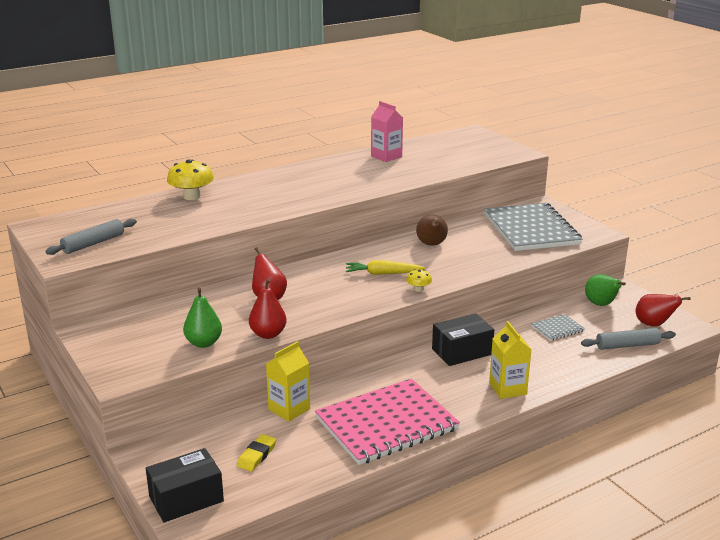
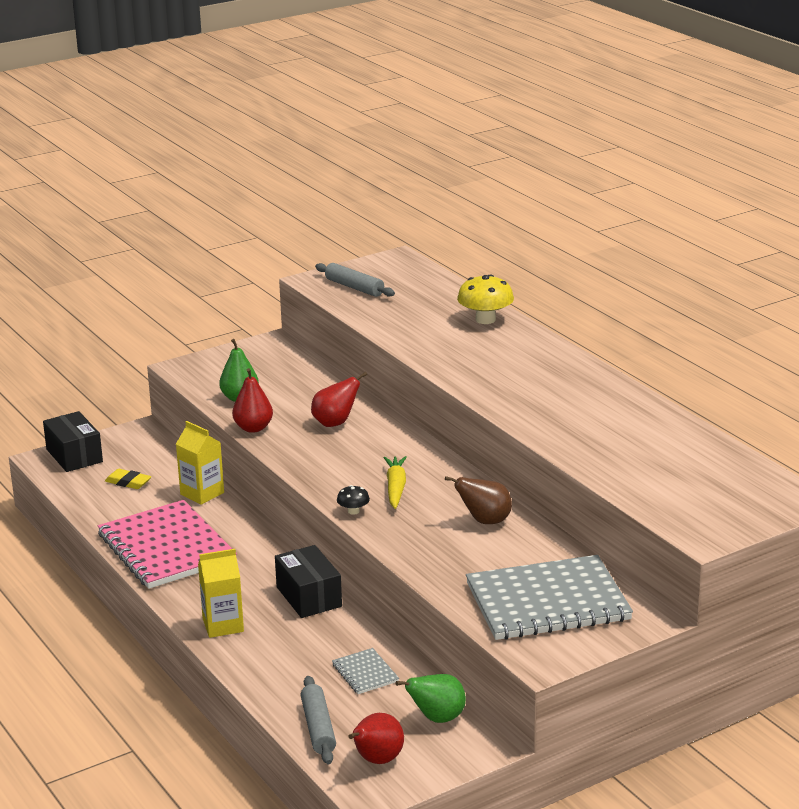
camera: 90 degrees right, 0 degrees up
pink carton [371,101,403,162] -> none
yellow mushroom [406,269,432,292] -> black mushroom [337,485,370,515]

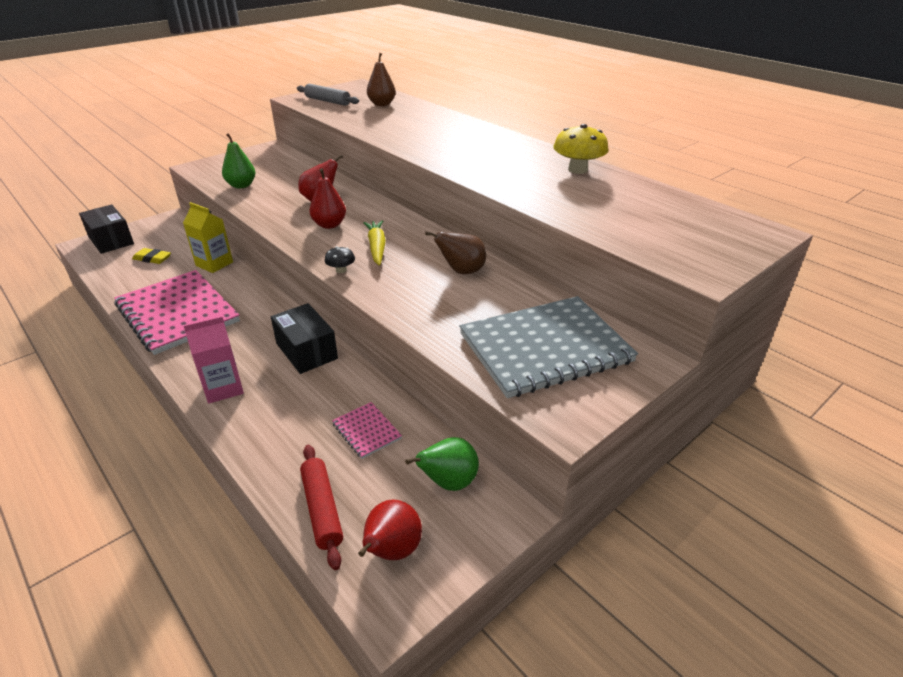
camera: 10 degrees left, 10 degrees up
yellow carton [198,549,244,638] -> pink carton [183,316,244,404]
red pear [232,368,273,433] -> red pear moved to [309,168,346,229]
grey rolling pin [301,676,336,764] -> red rolling pin [300,445,343,570]
grey notebook [332,648,399,694] -> pink notebook [332,402,402,459]
yellow mushroom [457,275,514,324] -> yellow mushroom moved to [554,124,609,174]
none -> brown pear [367,53,396,106]

